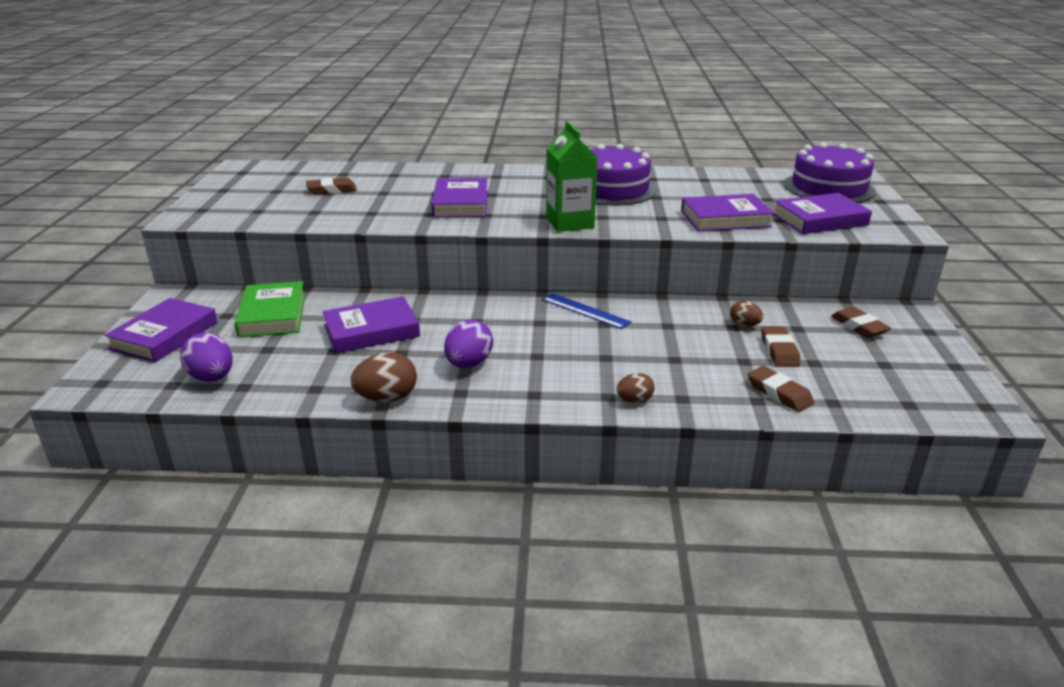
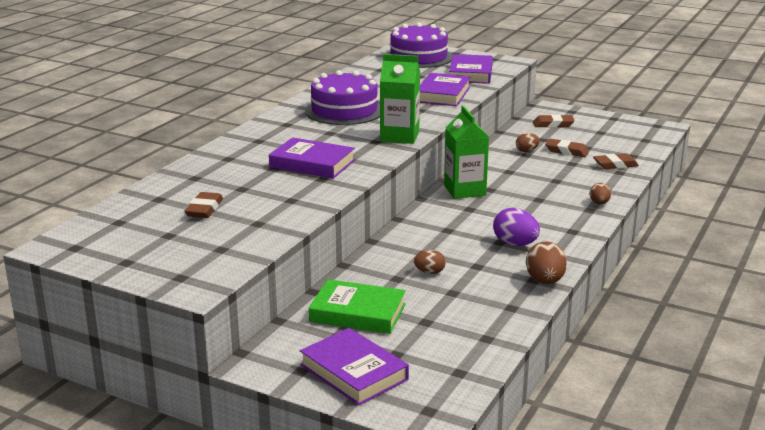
camera: 65 degrees left, 5 degrees down
purple egg [180,333,233,382] -> none
purple book [322,297,420,353] -> brown egg [414,250,446,274]
blue ruler [542,293,631,329] -> green carton [444,106,489,199]

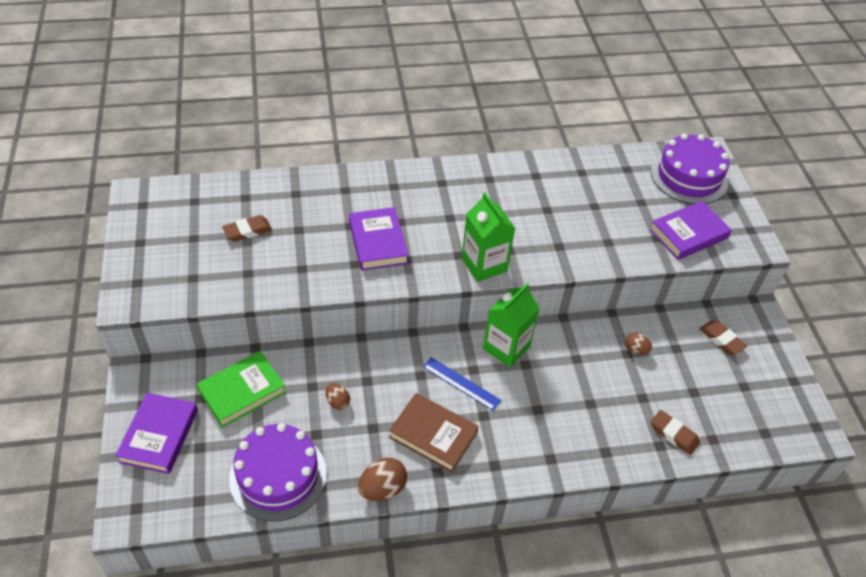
camera: 50 degrees right, 25 degrees up
purple cake [305,70,380,125] -> purple cake moved to [229,423,327,521]
green book [309,279,406,334] -> green book turned 75 degrees clockwise [197,351,286,428]
purple book [420,73,471,106] -> none
purple egg [493,208,540,246] -> brown book [389,393,478,472]
brown eraser [545,139,589,157] -> none
brown egg [590,183,611,205] -> none
none -> blue ruler [423,357,501,411]

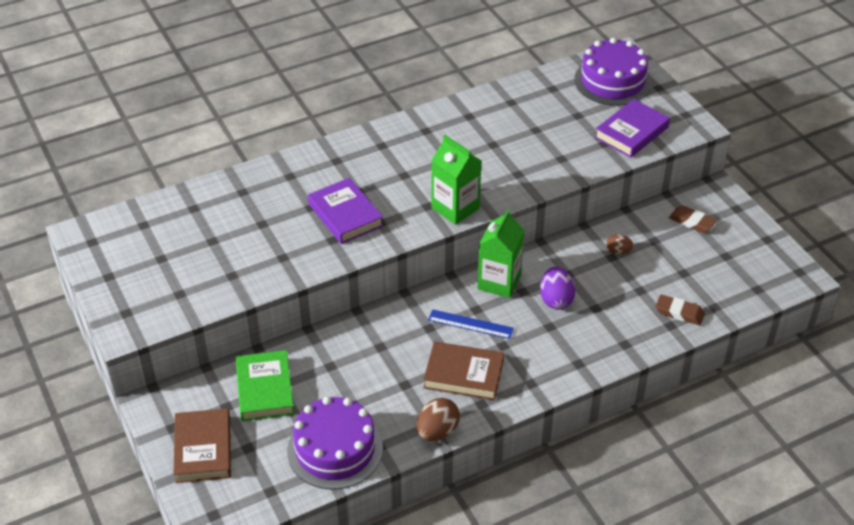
camera: 15 degrees left, 5 degrees down
purple book [115,393,198,474] -> brown book [174,408,231,483]
green book [197,351,286,428] -> green book turned 45 degrees counterclockwise [236,350,294,421]
brown eraser [222,215,272,242] -> none
brown egg [326,383,350,410] -> none
none -> purple egg [540,267,576,310]

